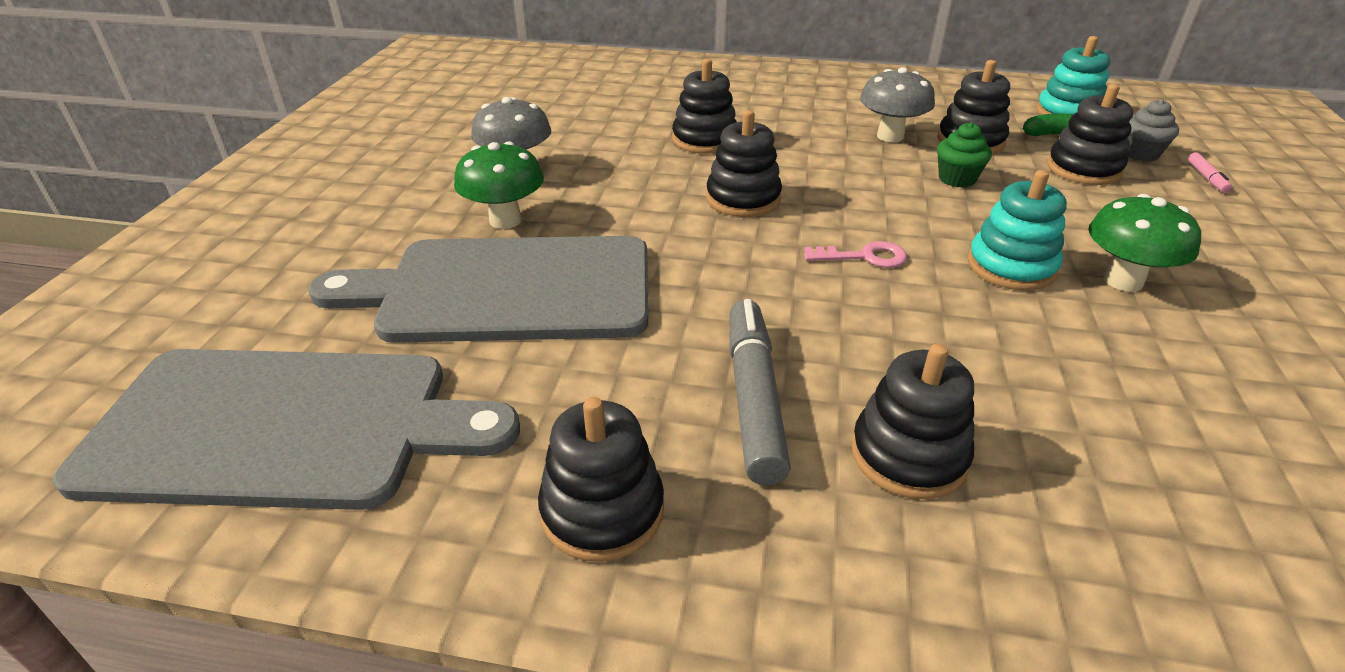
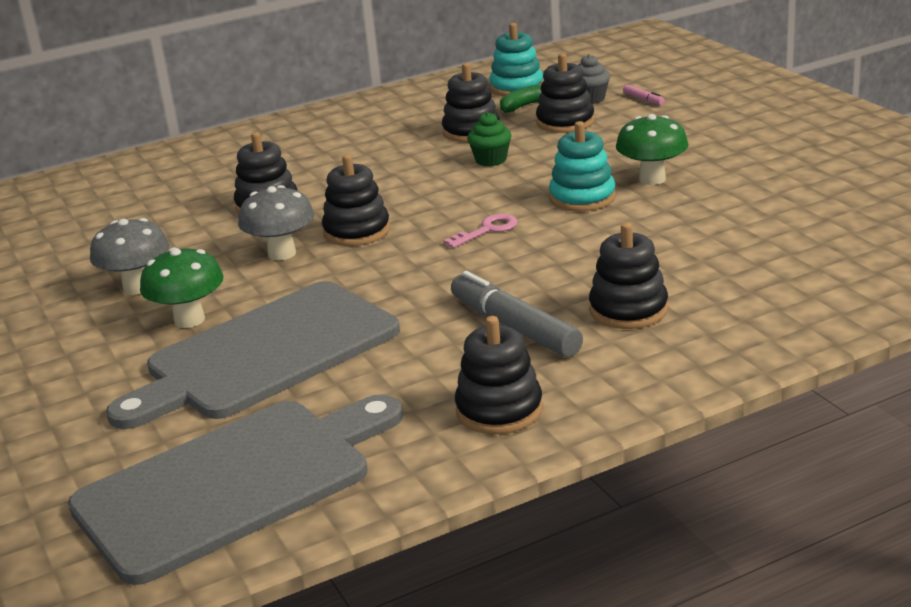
camera: 35 degrees left, 10 degrees down
grey mushroom [860,67,935,142] -> grey mushroom moved to [238,185,314,260]

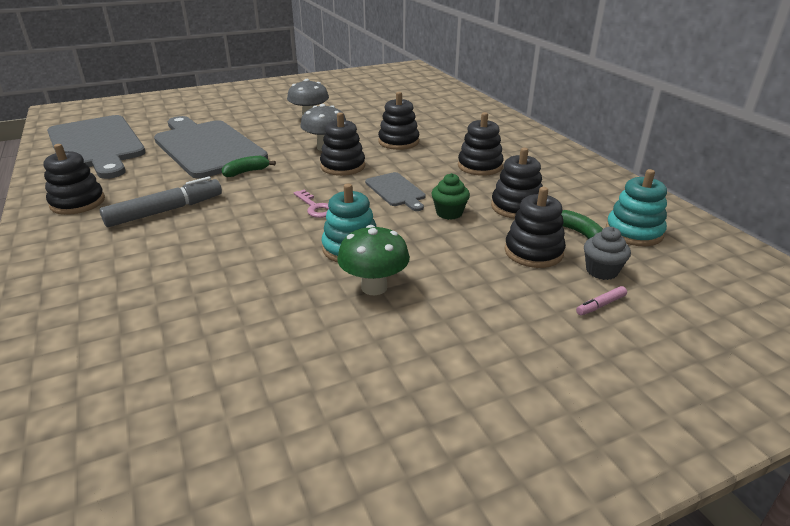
camera: 90 degrees right, 5 degrees up
green mushroom [140,247,224,328] -> none
black stacking toy [589,223,668,329] -> black stacking toy moved to [458,112,504,176]
none -> green banana [222,156,276,177]
none -> grey cutting board [365,172,426,211]

